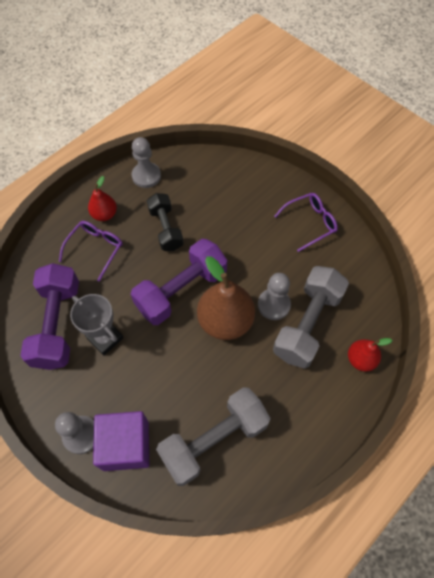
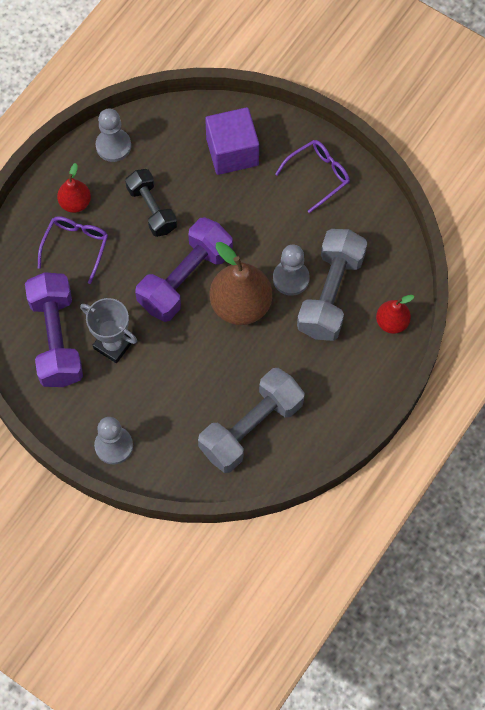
camera: 10 degrees left, 5 degrees up
purple cube [93,411,149,471] -> purple cube moved to [205,107,259,175]

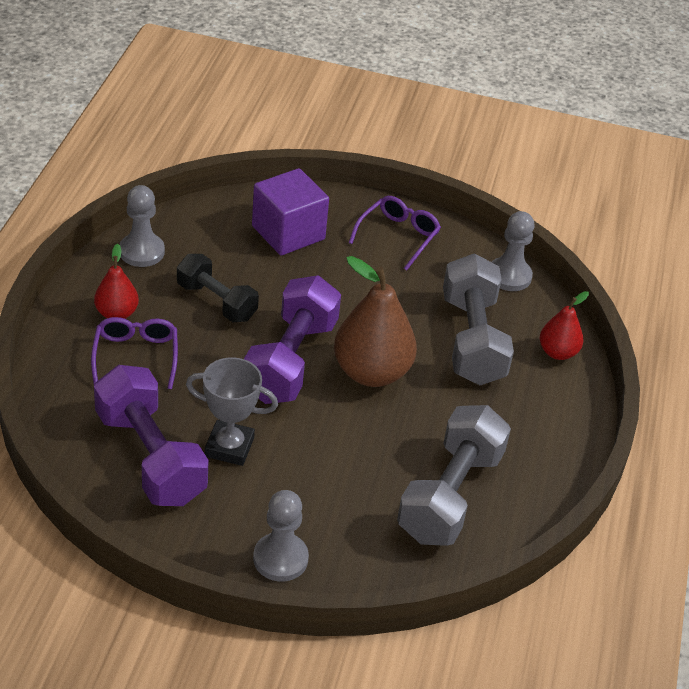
camera: 25 degrees left, 25 degrees down
grey pawn [273,245,310,296] -> grey pawn moved to [492,211,535,291]

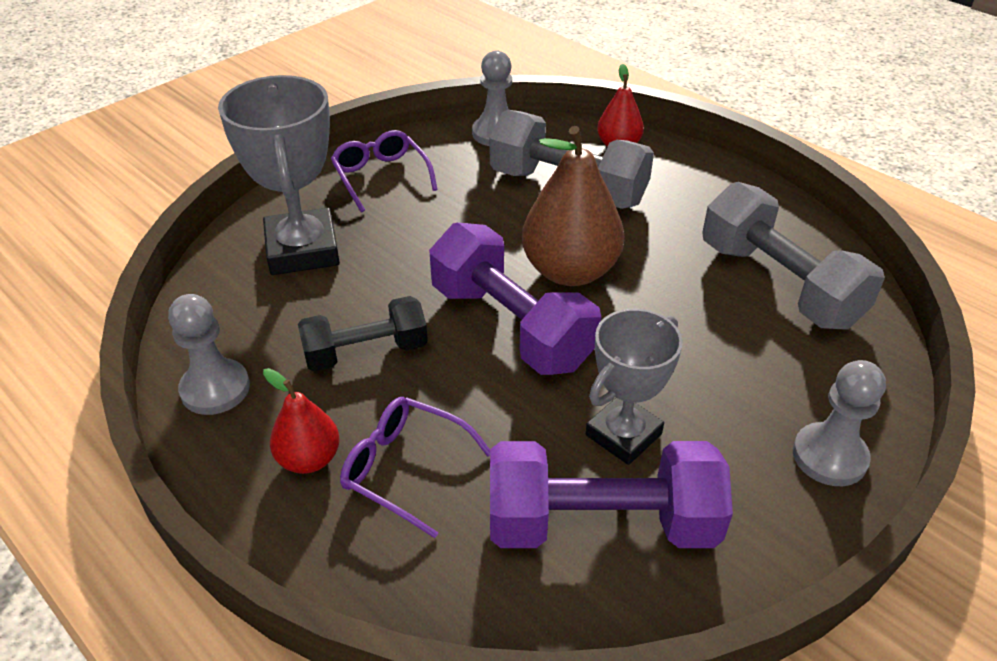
camera: 55 degrees left, 0 degrees up
purple cube [252,168,329,256] -> grey trophy [218,75,340,275]

